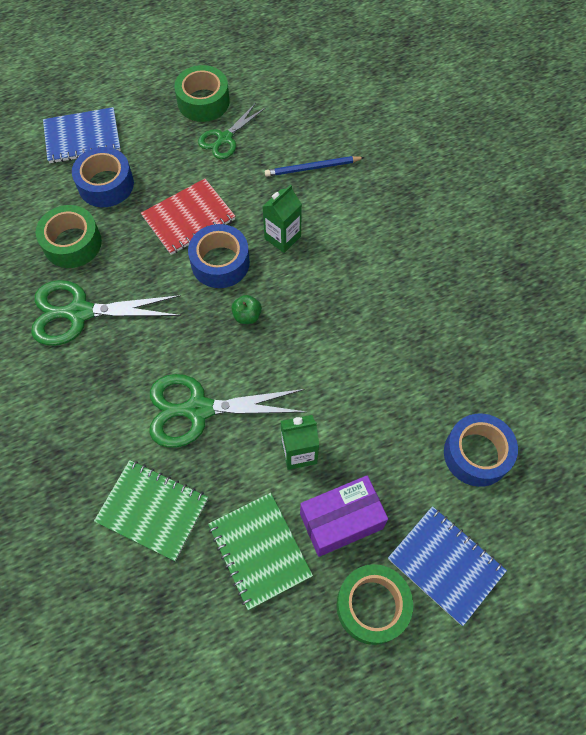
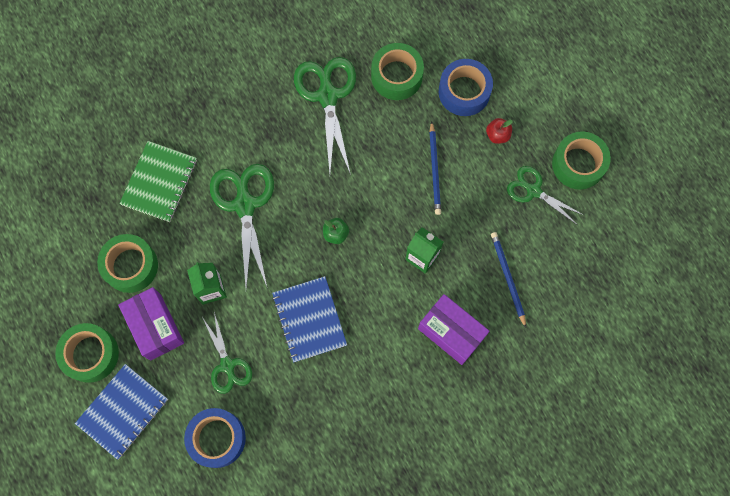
camera: 85 degrees right, 10 degrees up
blue notebook [43,107,121,163] -> blue notebook moved to [272,276,347,362]
red notebook [141,179,235,255] -> blue pencil [429,121,441,215]
blue tape [188,224,250,288] -> none
green notebook [208,493,313,610] -> green tape [97,234,158,293]
none -> green scissors [202,312,252,394]
none -> purple box [418,294,490,365]
none -> red apple [486,118,513,144]

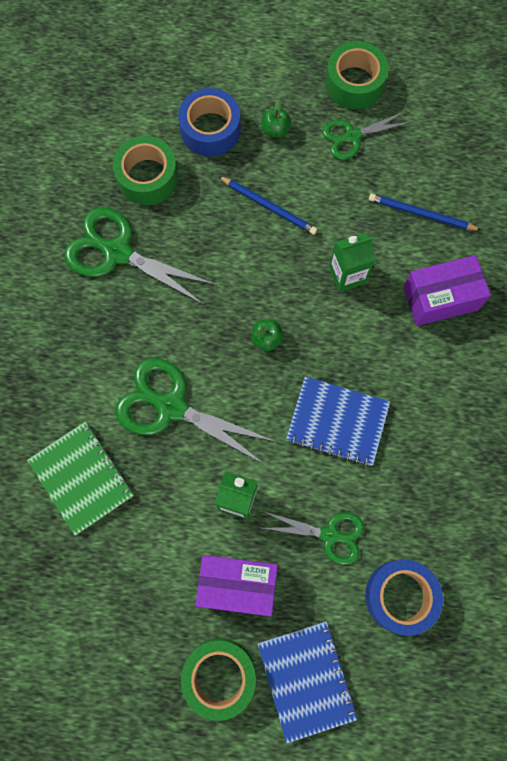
camera: 55 degrees left, 0 degrees up
green tape [97,234,158,293] -> none
red apple [486,118,513,144] -> green apple [262,100,291,138]

